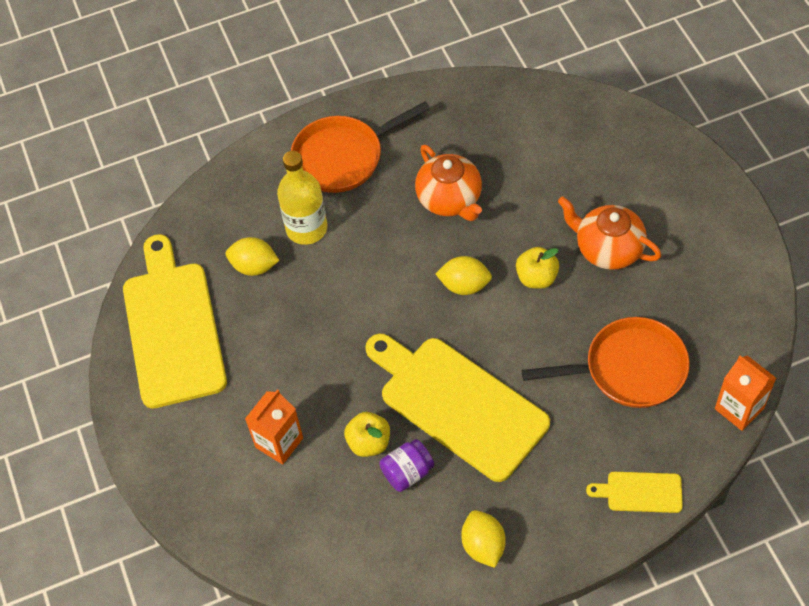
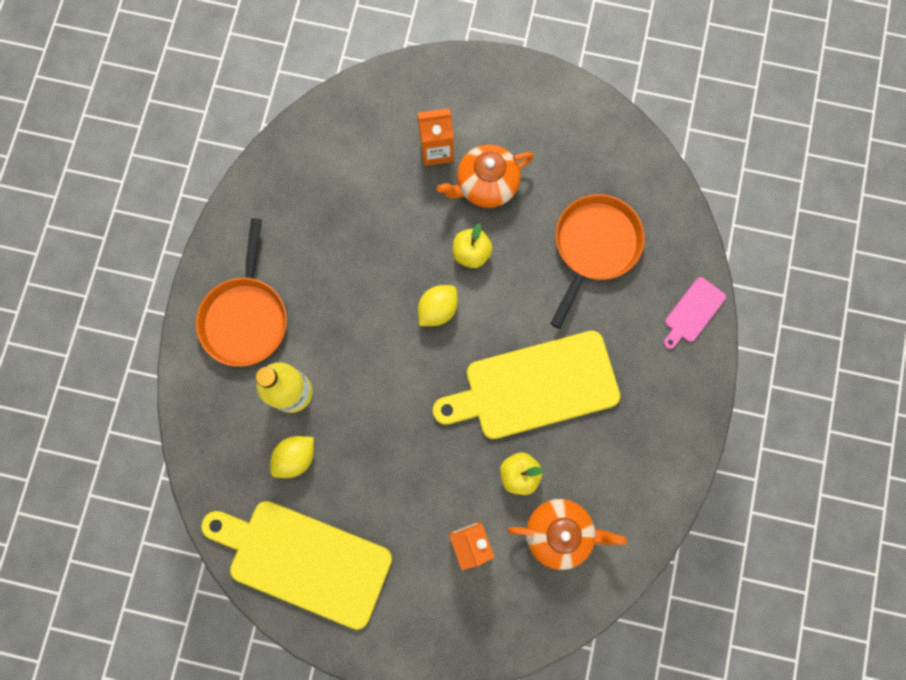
camera: 60 degrees left, 20 degrees up
purple jar [379,439,435,492] -> none
orange teapot [415,145,482,221] -> orange teapot moved to [508,499,627,570]
yellow lemon [461,510,506,568] -> none
yellow cutting board [586,472,683,513] -> pink cutting board [664,277,726,349]
orange carton [715,355,776,431] -> orange carton moved to [417,108,454,166]

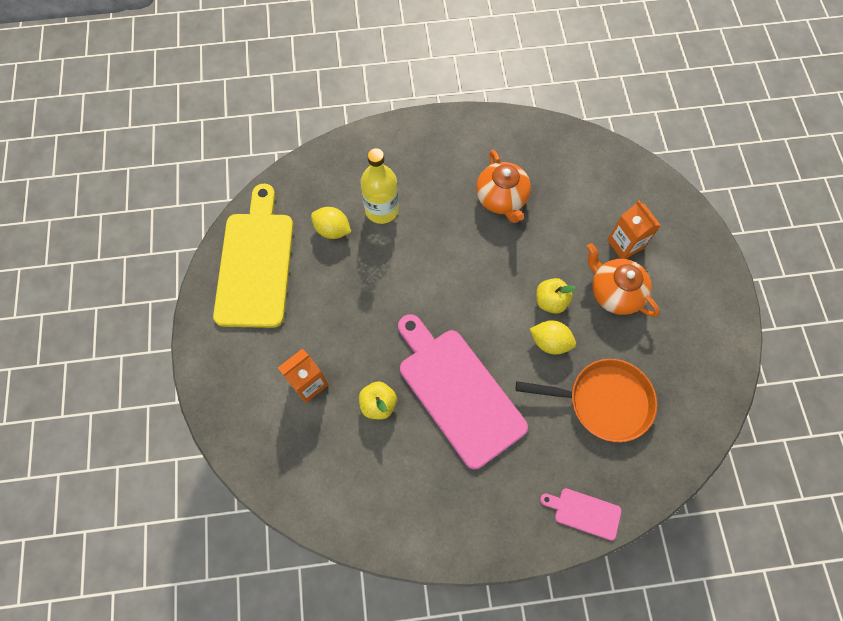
camera: 70 degrees right, 10 degrees down
orange pan [196,218,287,367] -> none
yellow lemon [418,285,458,326] -> yellow lemon moved to [530,321,576,354]
yellow cutting board [433,331,620,439] -> pink cutting board [398,314,528,469]
orange teapot [508,499,627,570] -> orange teapot moved to [476,150,531,223]

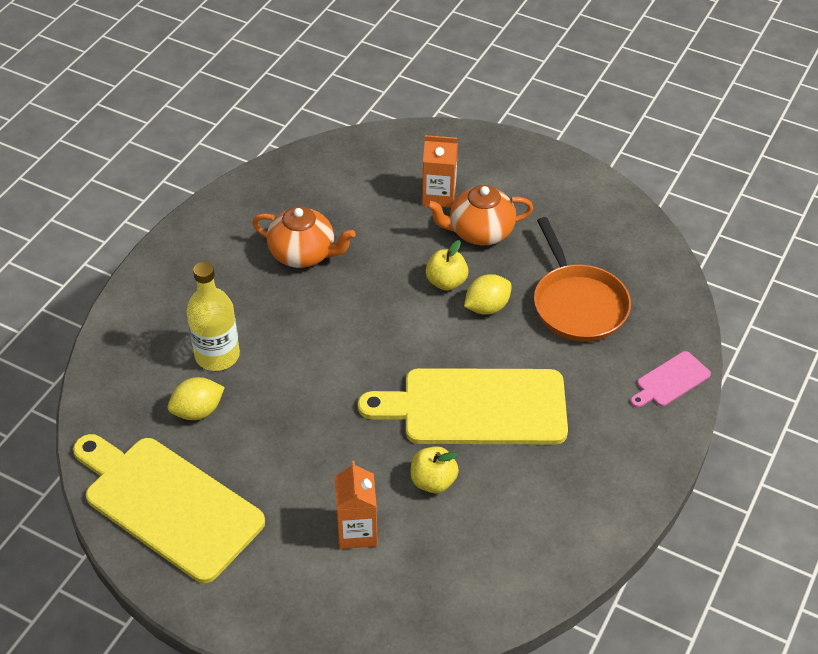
camera: 55 degrees left, 20 degrees down
pink cutting board [398,314,528,469] -> yellow cutting board [358,368,568,444]
orange pan [516,359,657,442] -> orange pan turned 120 degrees clockwise [534,217,631,342]

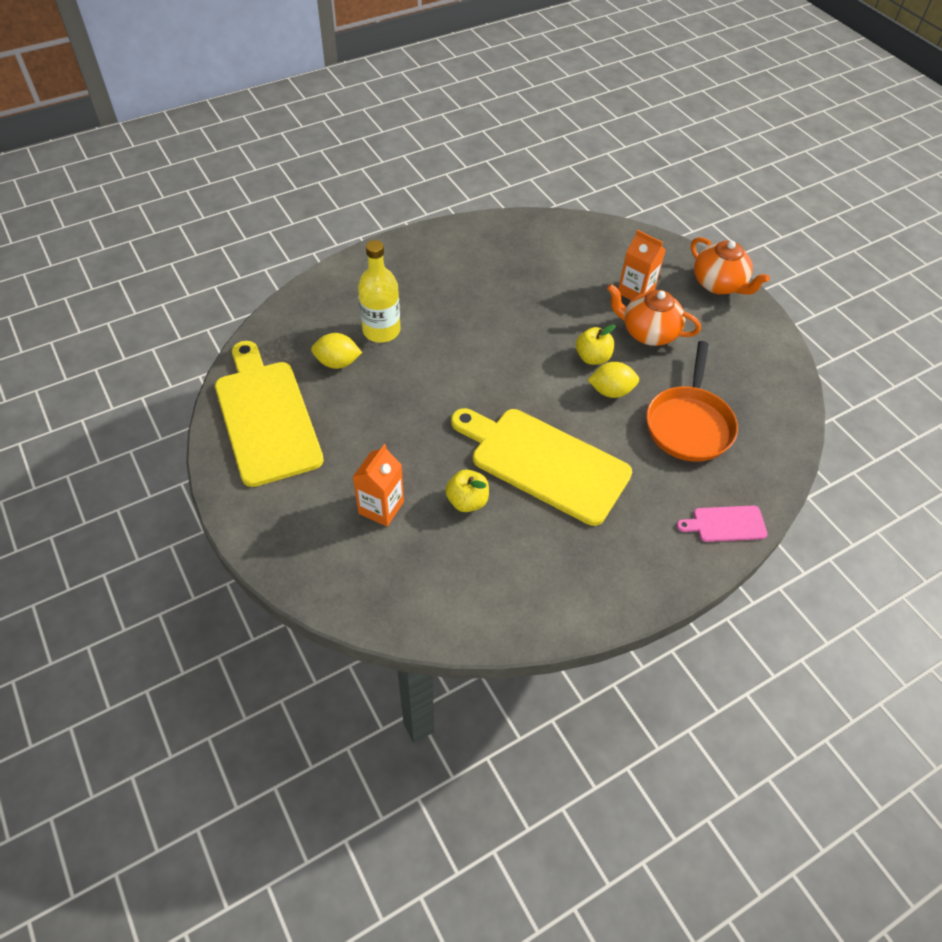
camera: 30 degrees right, 5 degrees up
orange teapot [252,206,355,268] -> orange teapot moved to [691,237,770,295]

